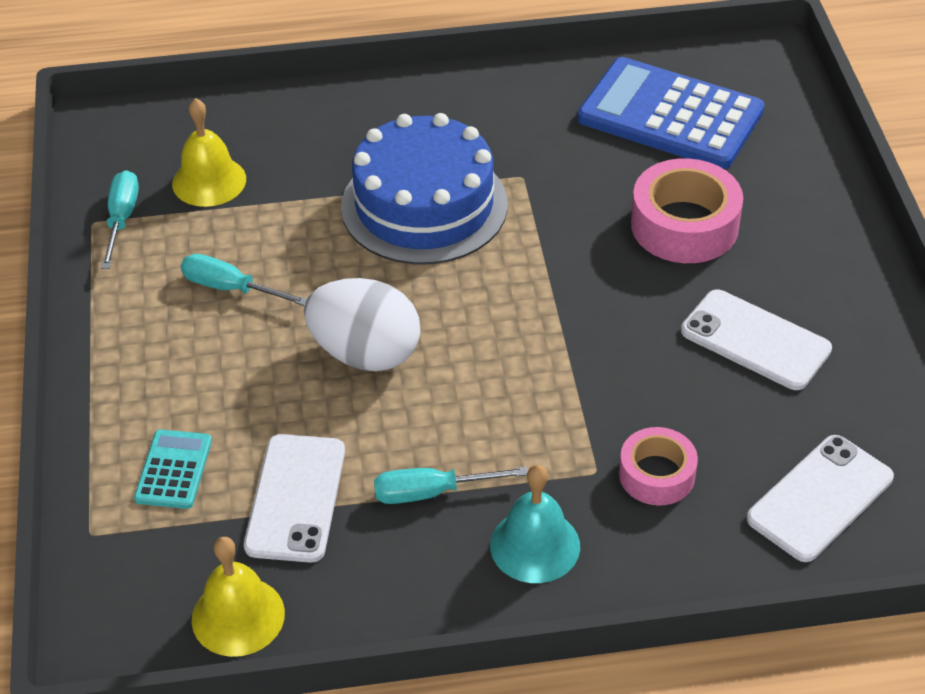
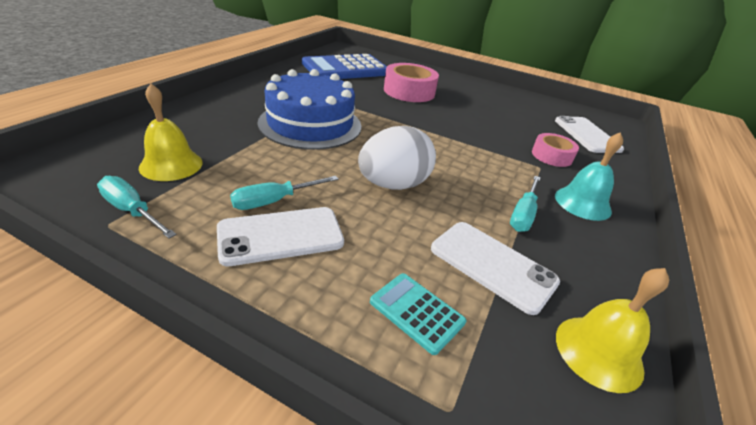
camera: 60 degrees left, 10 degrees down
white phone [681,290,832,390] -> white phone moved to [217,207,344,266]

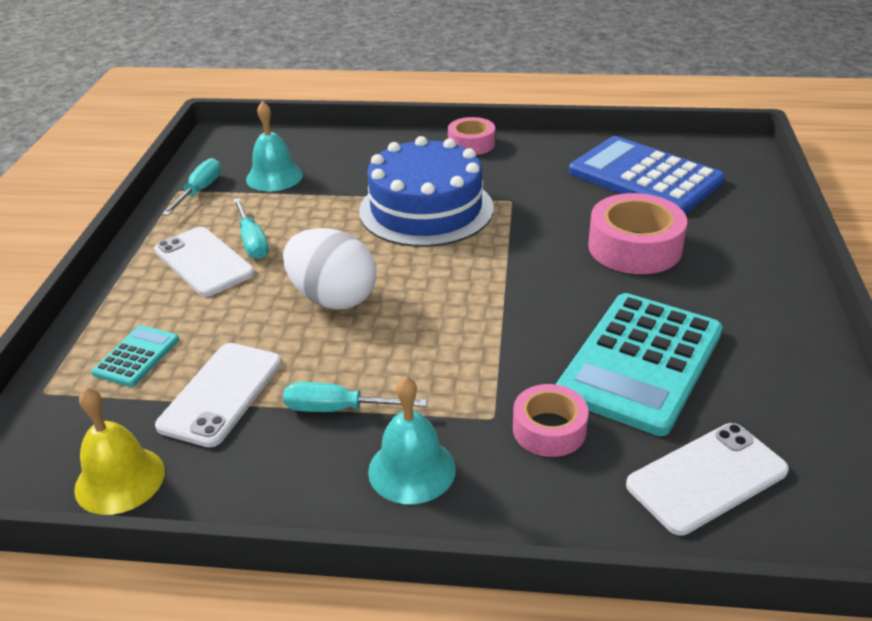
camera: 75 degrees right, 0 degrees up
yellow bell [139,84,203,181] -> turquoise bell [246,101,303,192]
turquoise screwdriver [230,176,338,210] -> turquoise screwdriver turned 150 degrees counterclockwise [233,198,269,259]
none -> pink tape [448,117,495,155]
none -> turquoise calculator [556,293,723,436]

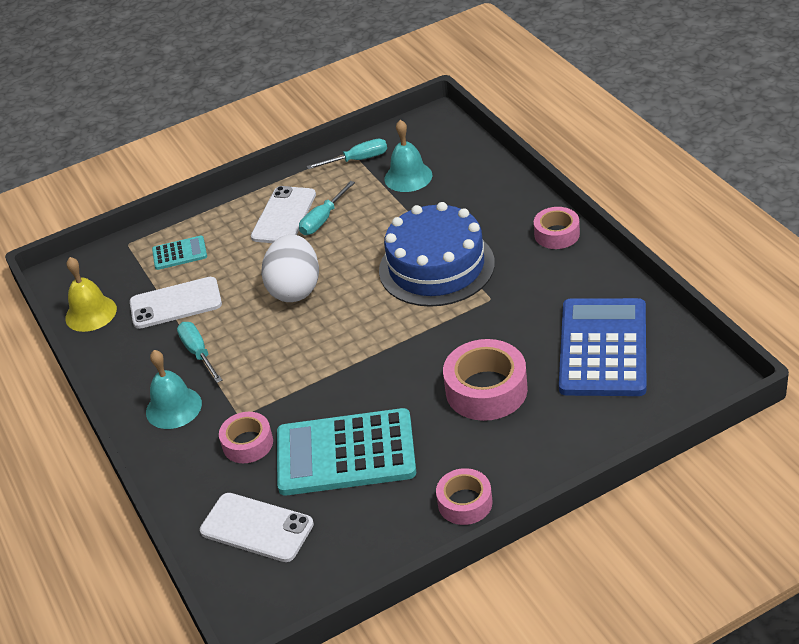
camera: 60 degrees right, 5 degrees up
none -> pink tape [436,468,492,525]

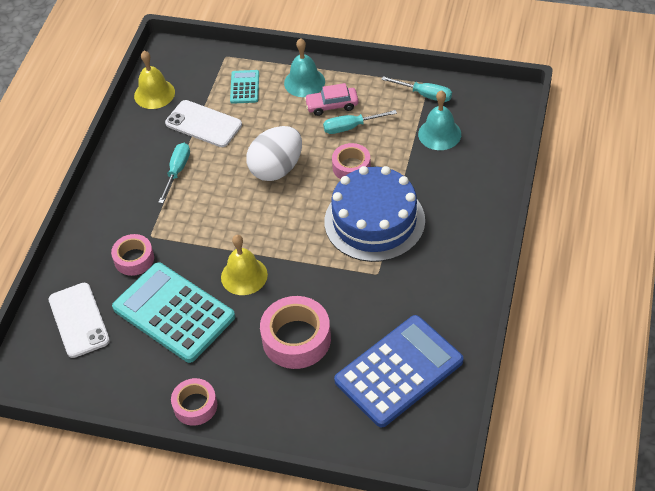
camera: 40 degrees right, 10 degrees up
turquoise bell [146,350,202,429] -> turquoise bell moved to [284,38,325,97]
turquoise calculator [152,236,207,270] -> turquoise calculator turned 120 degrees counterclockwise [230,70,259,104]
white phone [251,186,316,243] -> pink car [304,83,359,116]
pink tape [534,207,580,249] -> pink tape moved to [332,143,371,179]
none -> yellow bell [221,235,268,295]

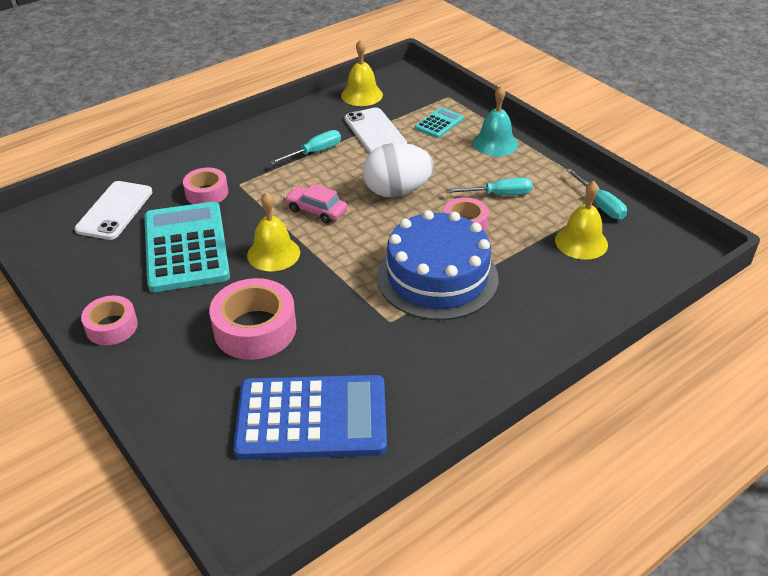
camera: 35 degrees right, 10 degrees down
pink car [304,83,359,116] -> pink car moved to [285,184,347,223]
turquoise screwdriver [323,110,397,134] -> turquoise screwdriver turned 150 degrees clockwise [446,178,533,195]
turquoise bell [418,90,461,150] -> yellow bell [555,181,608,260]

